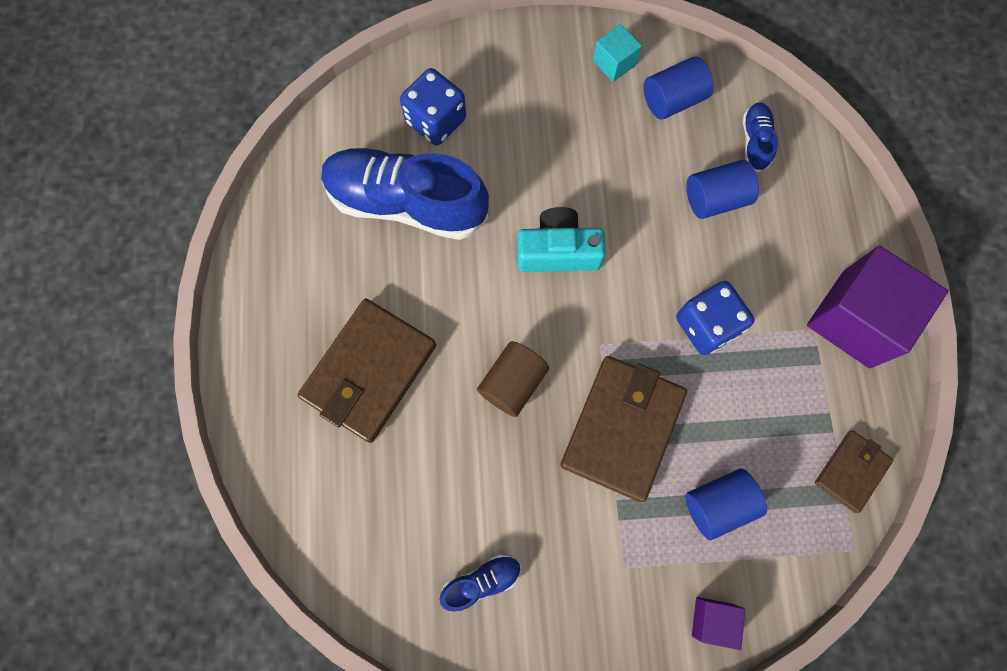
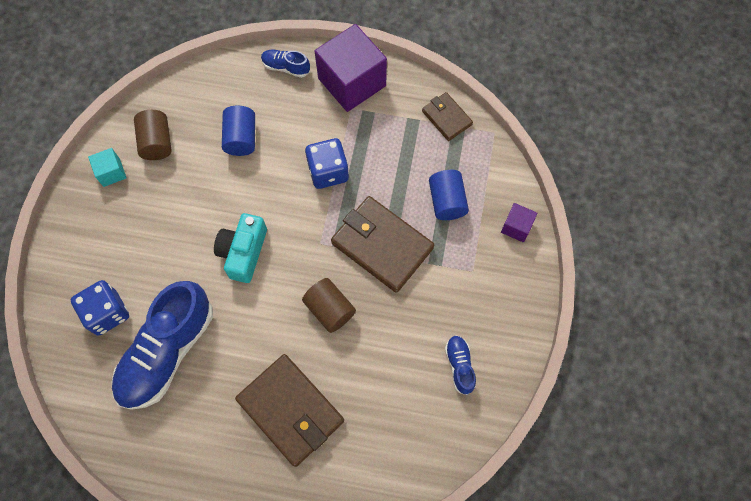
camera: 75 degrees left, 5 degrees down
blue cylinder [643,56,713,120] -> brown cylinder [134,110,172,160]
blue shoe [743,102,778,172] -> blue shoe moved to [261,50,310,78]

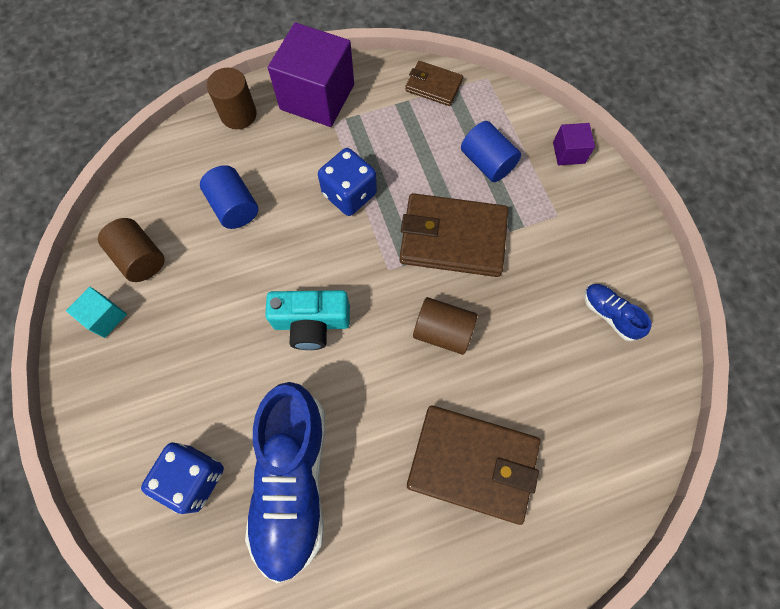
camera: 30 degrees left, 0 degrees up
turquoise camera [214,213,267,283] -> turquoise camera turned 75 degrees counterclockwise [265,290,350,350]
blue shoe [261,50,310,78] -> brown cylinder [207,68,257,129]

